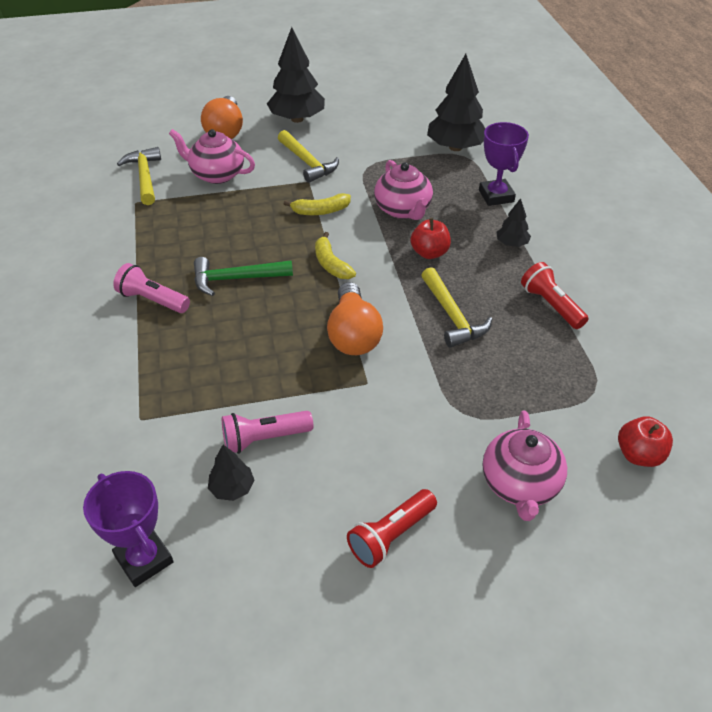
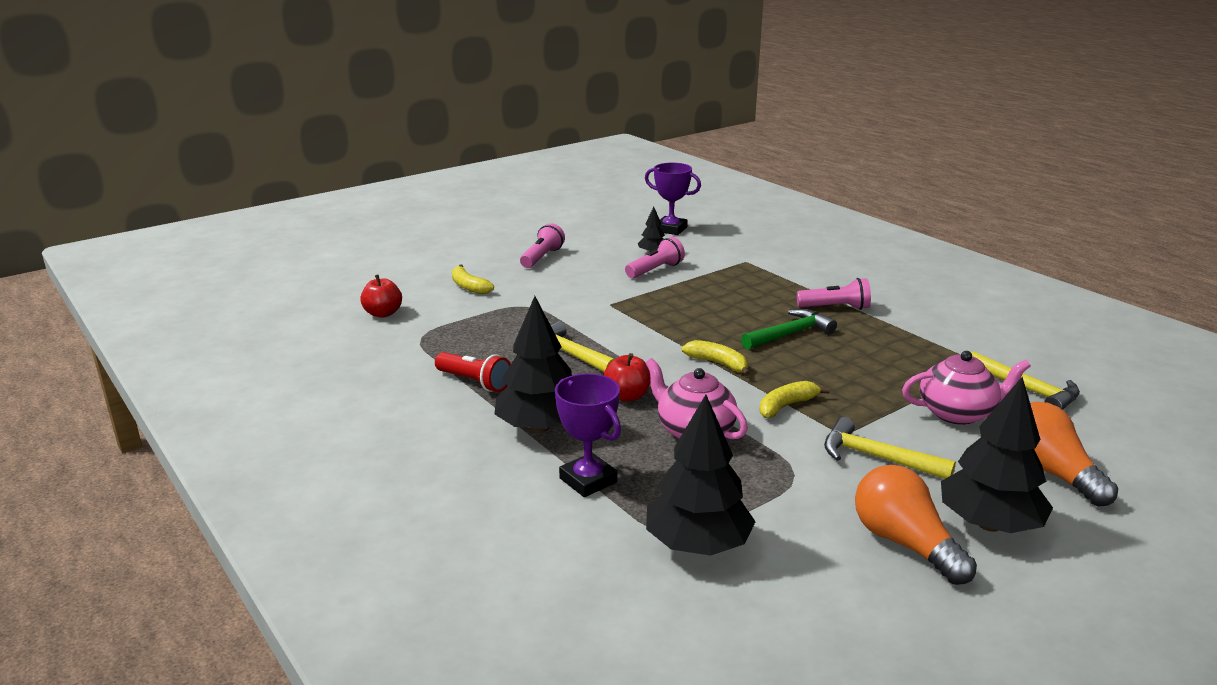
camera: 155 degrees right, 20 degrees down
orange light bulb [327,282,383,355] -> orange light bulb moved to [855,465,977,585]
red flashlight [347,489,437,568] -> pink flashlight [520,223,565,268]
pink teapot [483,410,567,521] -> yellow banana [452,264,494,294]
black tree [496,198,531,247] -> black tree [495,296,572,433], size x2.05

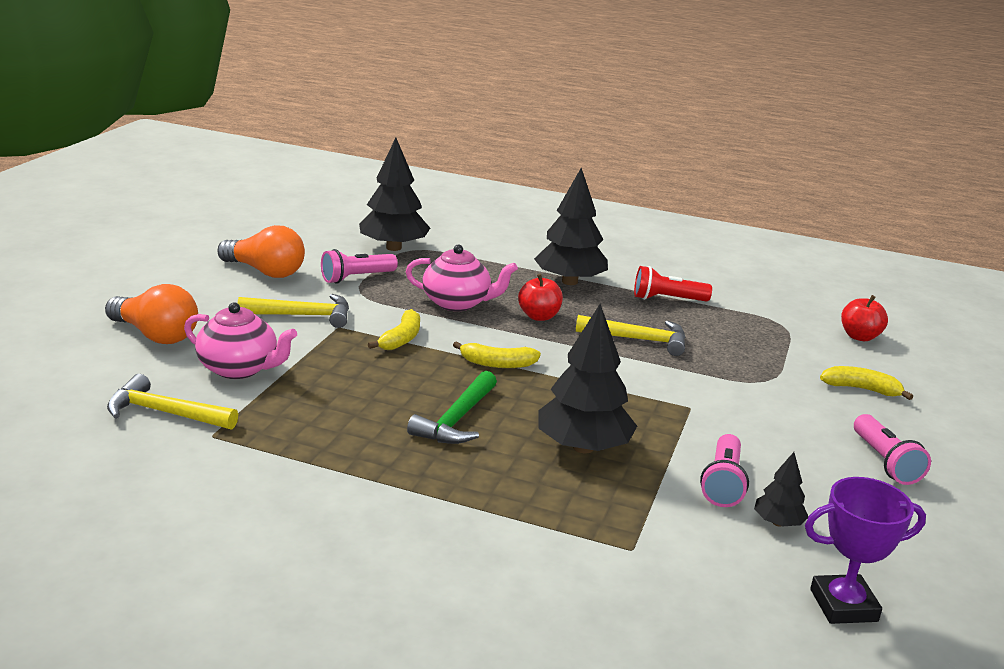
camera: 145 degrees right, 0 degrees up
purple trophy [555,373,621,497] -> none
pink flashlight [797,278,871,310] -> pink flashlight moved to [321,249,398,284]
pink teapot [902,351,1031,425] -> pink teapot turned 120 degrees counterclockwise [184,302,297,379]
black tree [941,377,1053,533] -> black tree moved to [538,304,637,454]

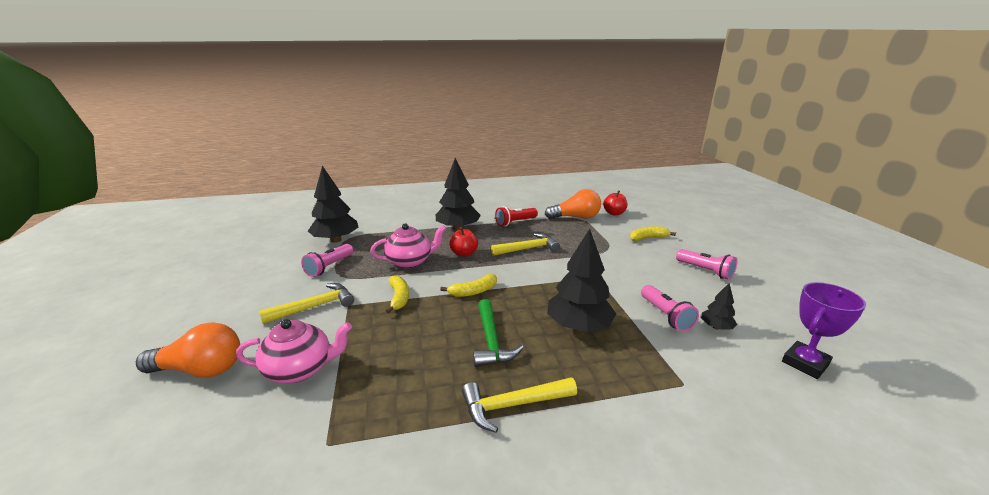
camera: 30 degrees left, 0 degrees up
yellow hammer [107,374,238,430] -> yellow hammer moved to [462,378,577,433]
orange light bulb [217,225,305,278] -> orange light bulb moved to [545,189,601,219]

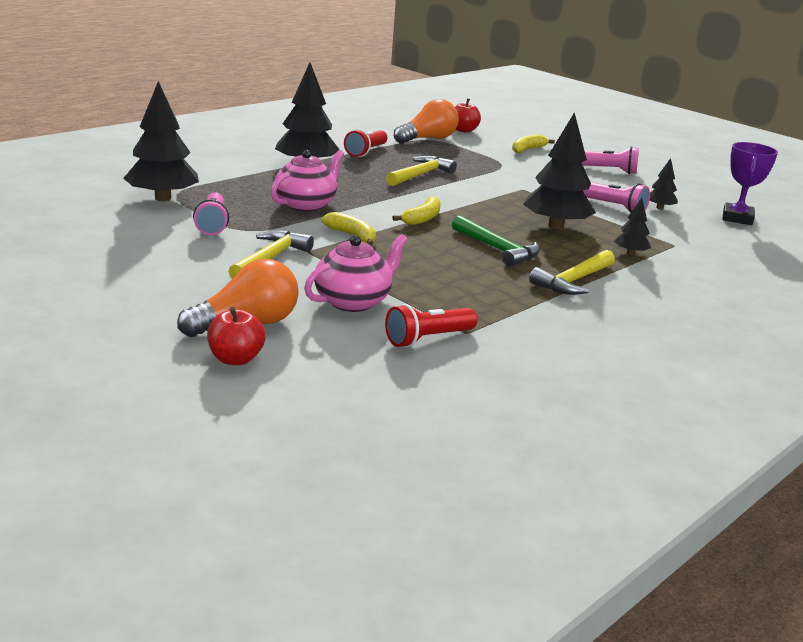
camera: 35 degrees left, 0 degrees up
red apple [449,227,478,257] -> red apple moved to [207,307,265,365]
none -> red flashlight [385,304,477,348]
none -> black tree [614,198,651,255]

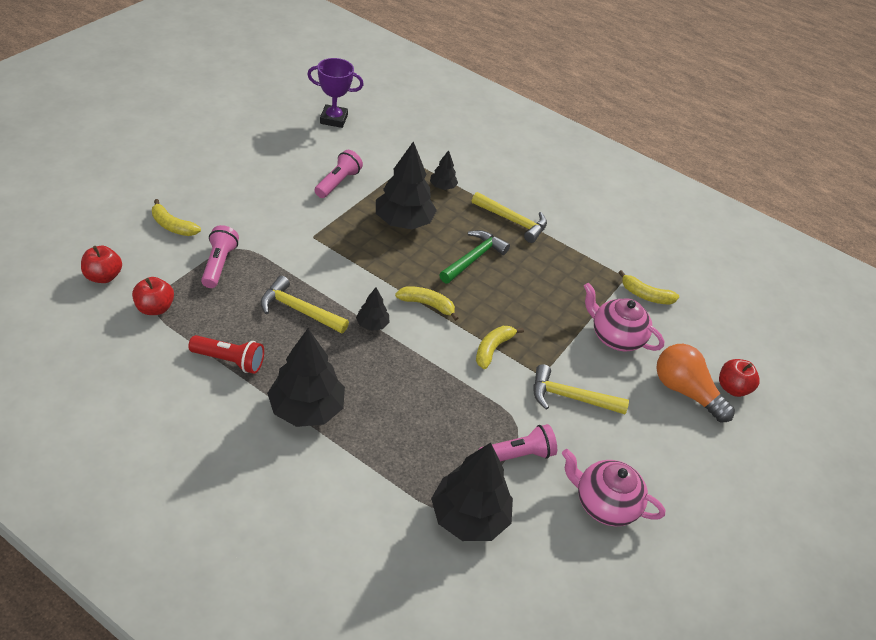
camera: 105 degrees left, 20 degrees up
pink teapot [271,150,344,212] -> pink teapot moved to [562,449,665,526]
red flashlight [385,304,477,348] -> yellow banana [618,270,679,304]
orange light bulb [394,99,459,144] -> red apple [132,277,174,315]
pink flashlight [581,147,639,174] -> pink flashlight moved to [201,225,239,288]
black tree [649,158,678,209] -> black tree moved to [356,288,390,331]

